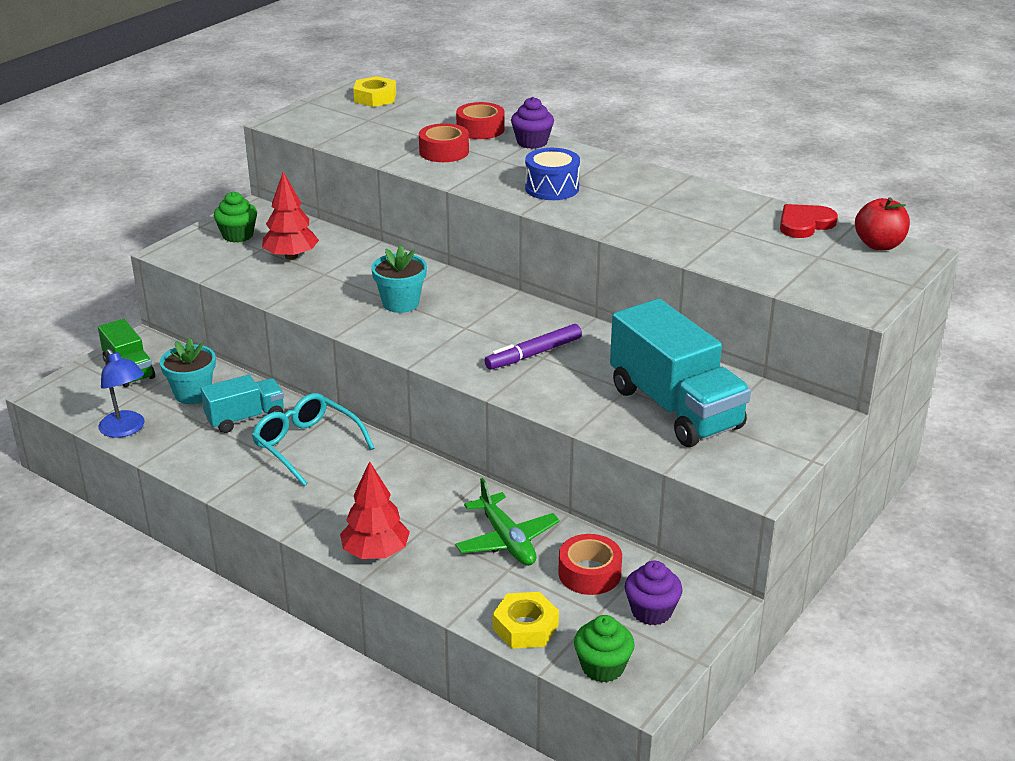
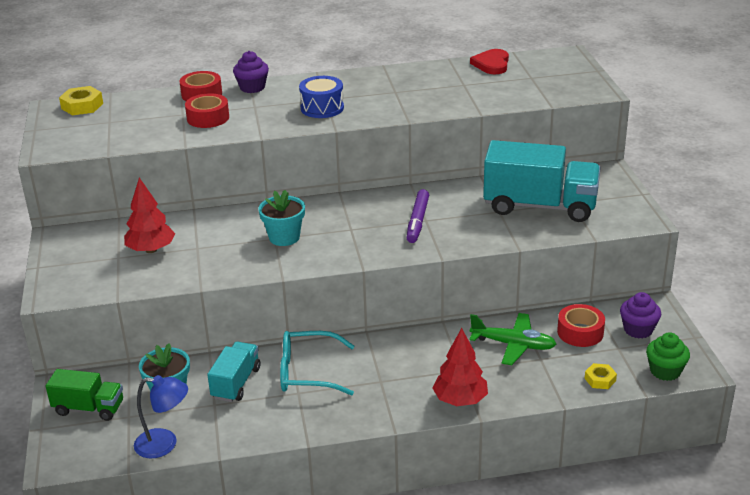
camera: 45 degrees left, 0 degrees up
green cupcake [214,192,257,243] -> none
yellow nut [493,592,559,649] -> yellow nut [585,363,617,389], size x0.64
red apple [855,198,910,250] -> none

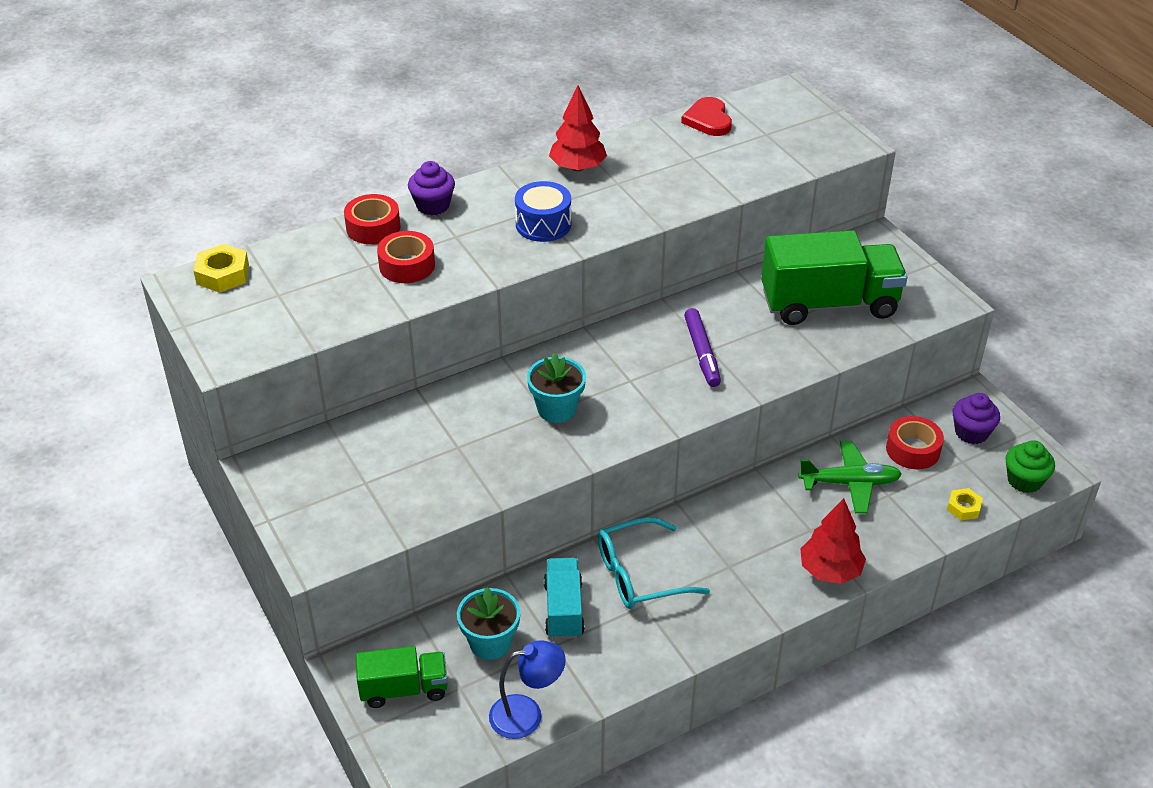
camera: 20 degrees left, 10 degrees up
red tree [124,177,175,253] -> red tree moved to [549,85,607,171]
turquoise truck [483,140,600,222] -> green truck [761,230,907,325]

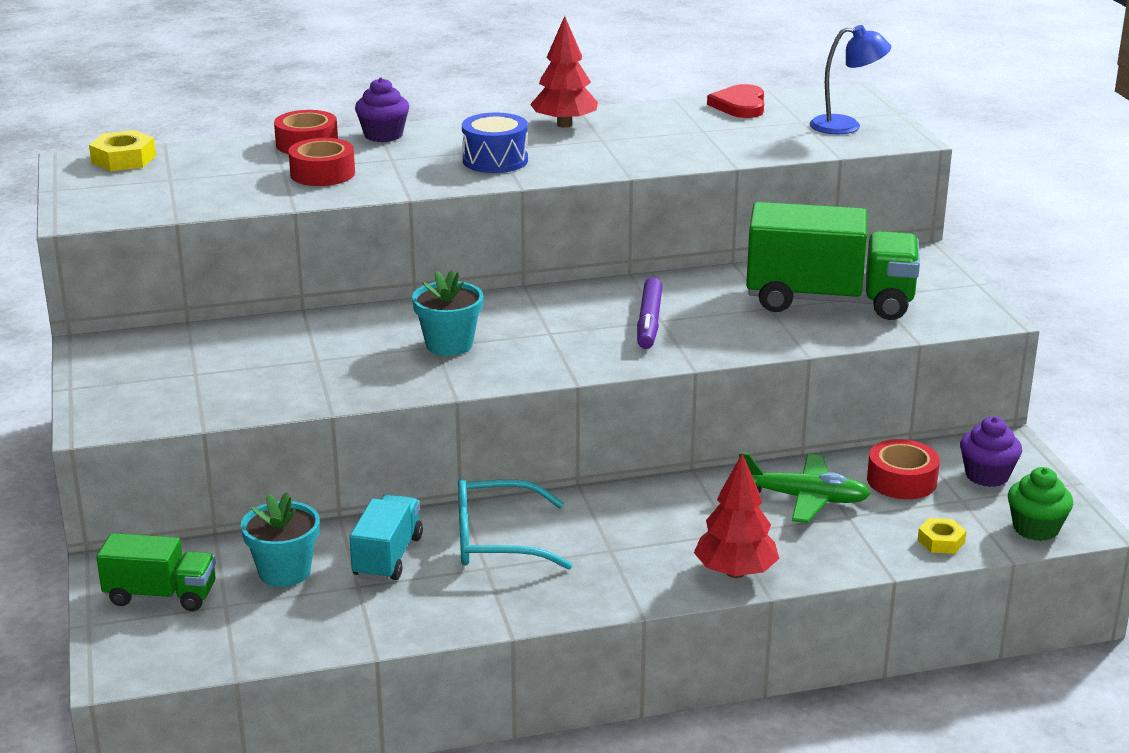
camera: 15 degrees right, 15 degrees down
blue lamp [489,640,566,739] -> blue lamp moved to [810,25,891,134]

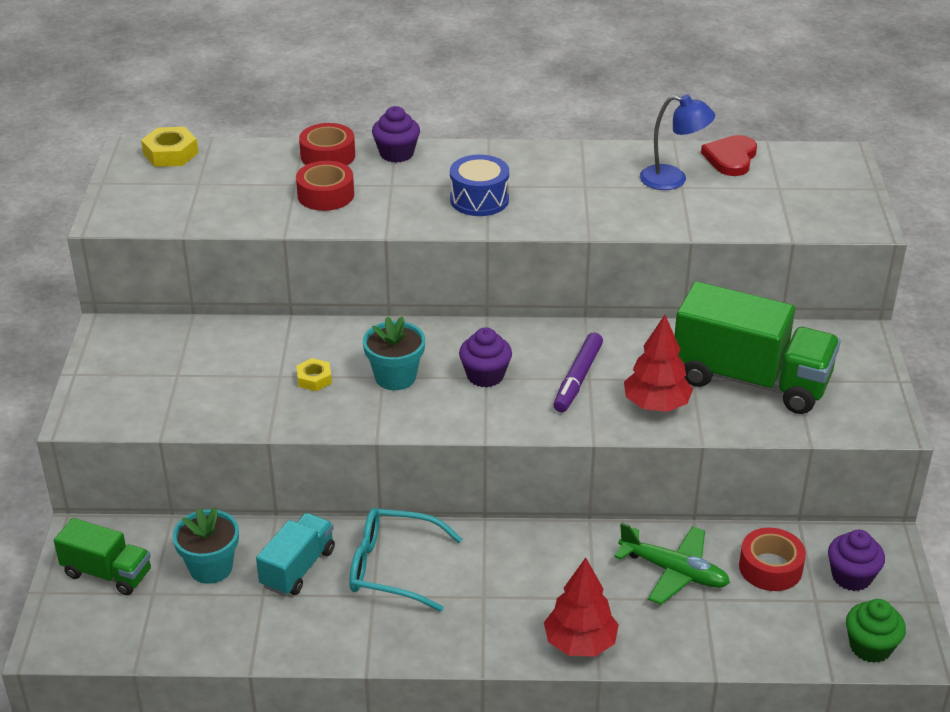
camera: 15 degrees right, 10 degrees up
red tree [530,16,598,128] -> red tree moved to [624,315,693,412]
blue lamp [810,25,891,134] -> blue lamp moved to [640,95,715,190]
yellow nut [918,518,966,554] -> yellow nut moved to [296,358,332,391]
none -> purple cupcake [459,327,512,387]

